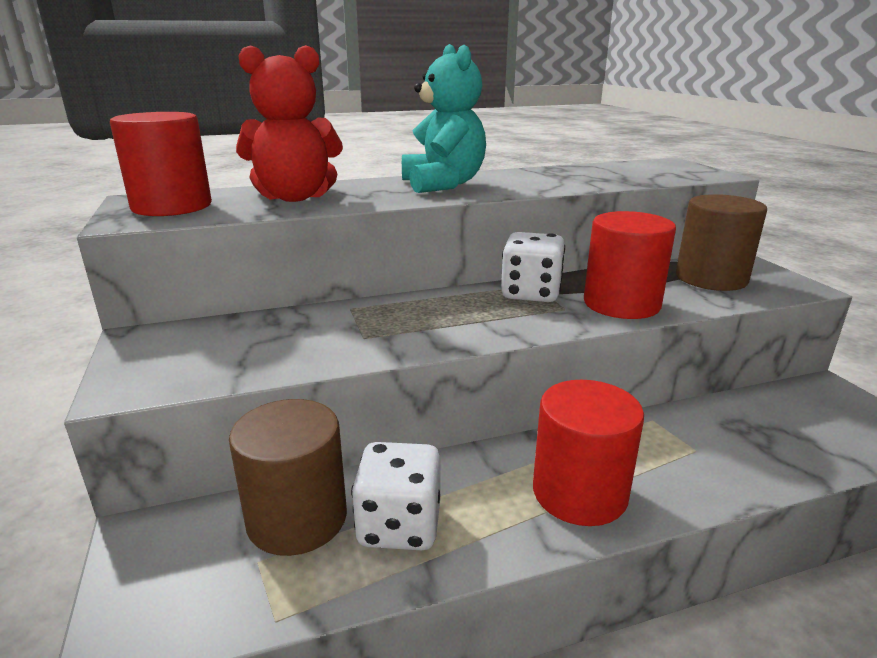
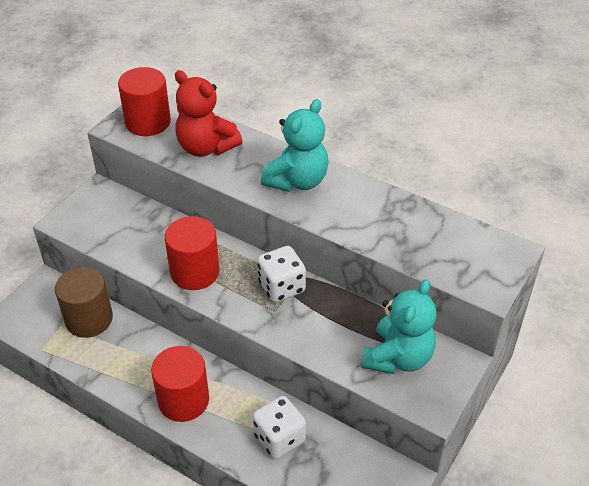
camera: 50 degrees right, 20 degrees up
white dice [351,442,441,550] -> white dice moved to [253,396,306,459]
red cylinder [584,211,676,319] -> red cylinder moved to [165,216,219,290]
brown cylinder [676,194,767,291] -> turquoise teddy bear [362,279,437,374]

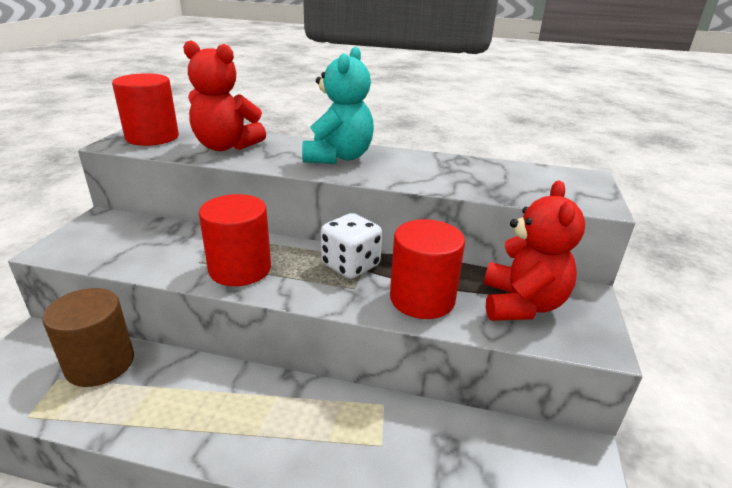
camera: 20 degrees left, 15 degrees down
red cylinder [151,346,209,422] -> red cylinder moved to [390,219,465,319]
white dice [253,396,306,459] -> none
turquoise teddy bear [362,279,437,374] -> red teddy bear [484,180,585,321]

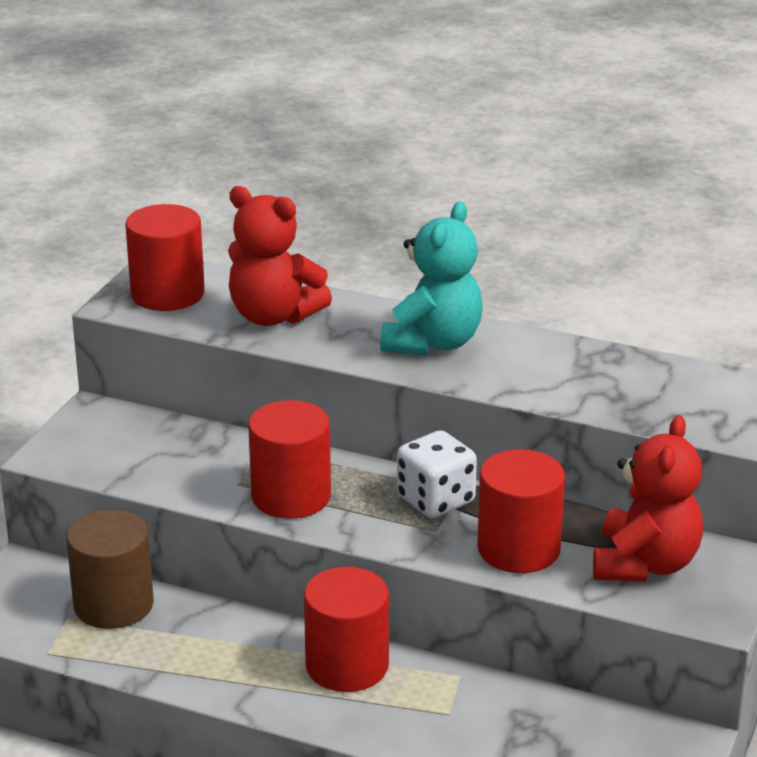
camera: 10 degrees right, 0 degrees up
none -> red cylinder [304,567,389,692]

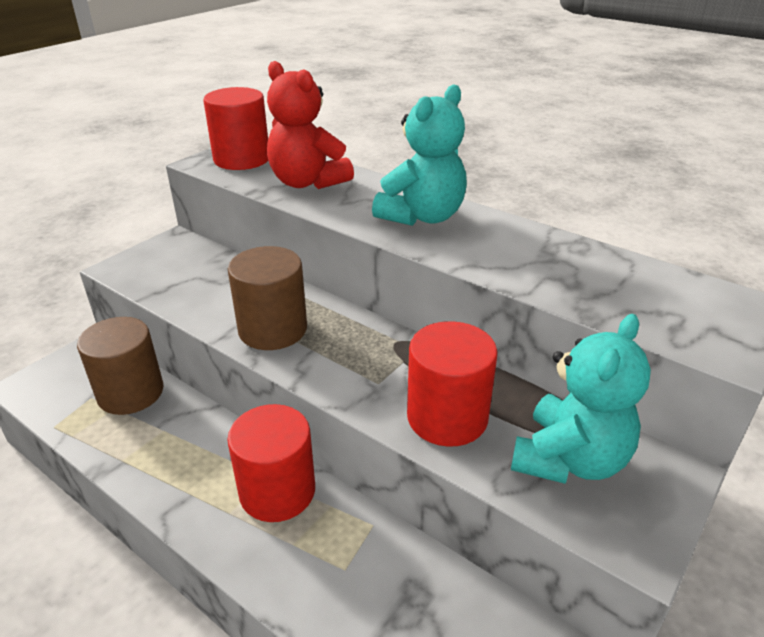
camera: 15 degrees right, 5 degrees up
red cylinder [248,400,331,519] -> brown cylinder [228,246,307,350]
white dice [397,430,477,518] -> none
red teddy bear [593,415,703,582] -> turquoise teddy bear [511,314,651,484]

